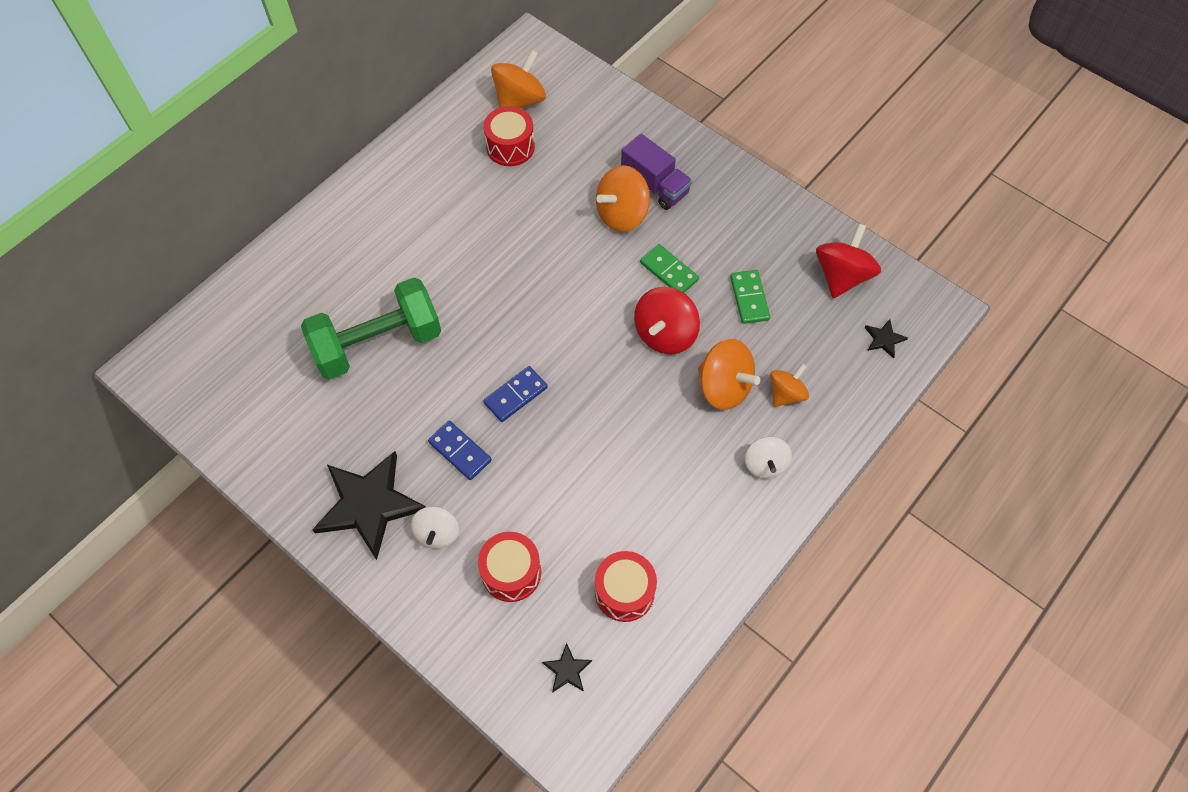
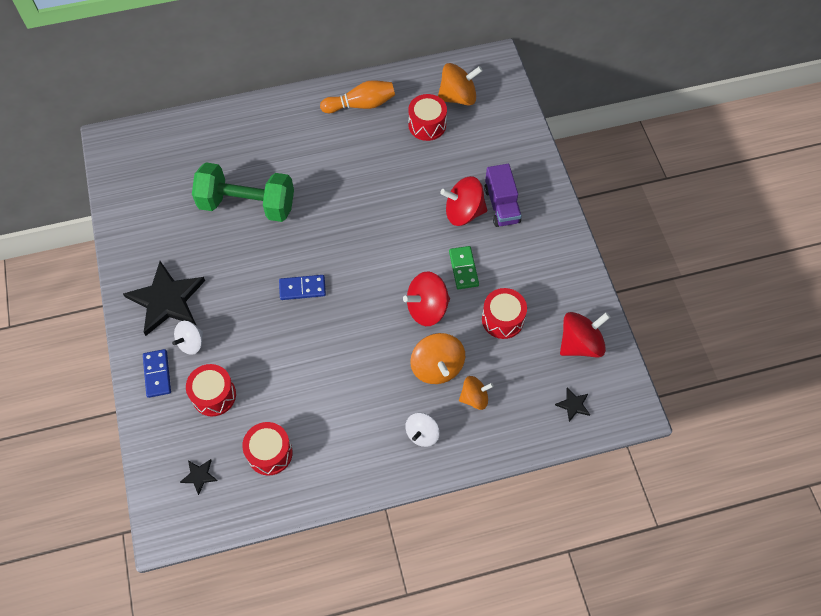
camera: 35 degrees right, 0 degrees up
blue domino [428,421,492,480] -> blue domino moved to [143,349,171,398]
orange spinning top [596,165,650,232] -> red spinning top [440,176,487,226]
green domino [730,270,770,324] -> red drum [482,288,527,339]
none -> orange bowling pin [320,80,395,113]

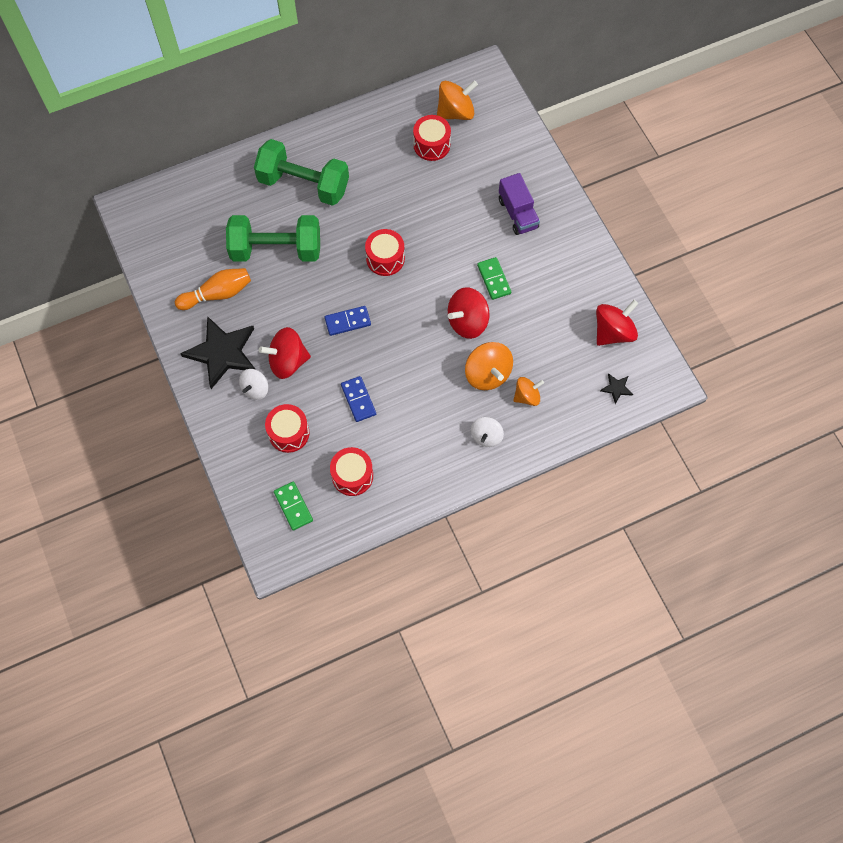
camera: 10 degrees left, 5 degrees up
blue domino [143,349,171,398] -> blue domino moved to [341,376,376,422]
black star [180,459,218,495] -> green domino [274,482,313,531]
orange bowling pin [320,80,395,113] -> orange bowling pin moved to [175,268,251,310]
red spinning top [440,176,487,226] -> red spinning top moved to [259,327,311,379]
red drum [482,288,527,339] -> red drum moved to [365,229,405,276]
none -> green dumbbell [254,139,349,206]

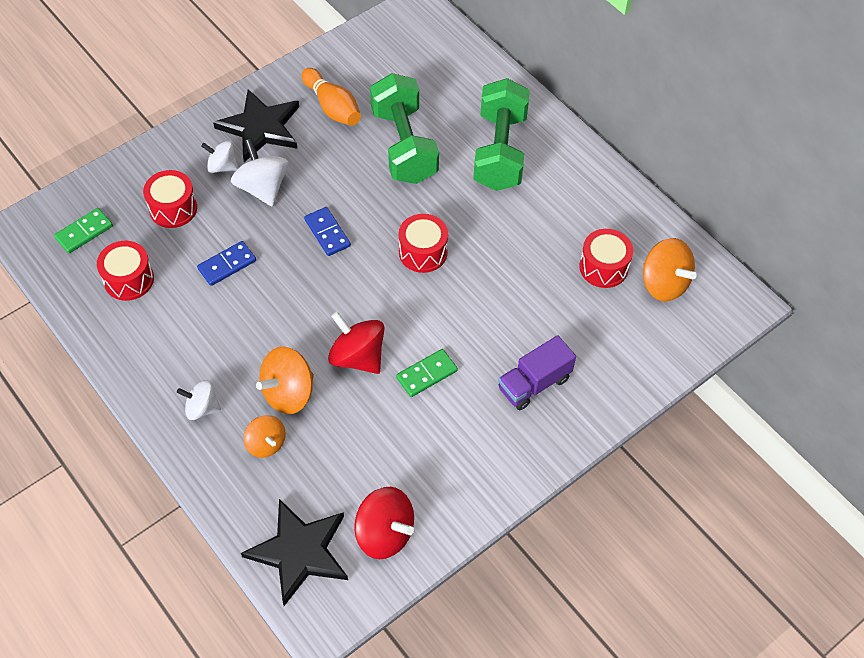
camera: 75 degrees right, 10 degrees down
red spinning top [259,327,311,379] -> white spinning top [231,138,289,207]
black star [600,373,633,404] -> black star [241,499,348,606], size x2.39

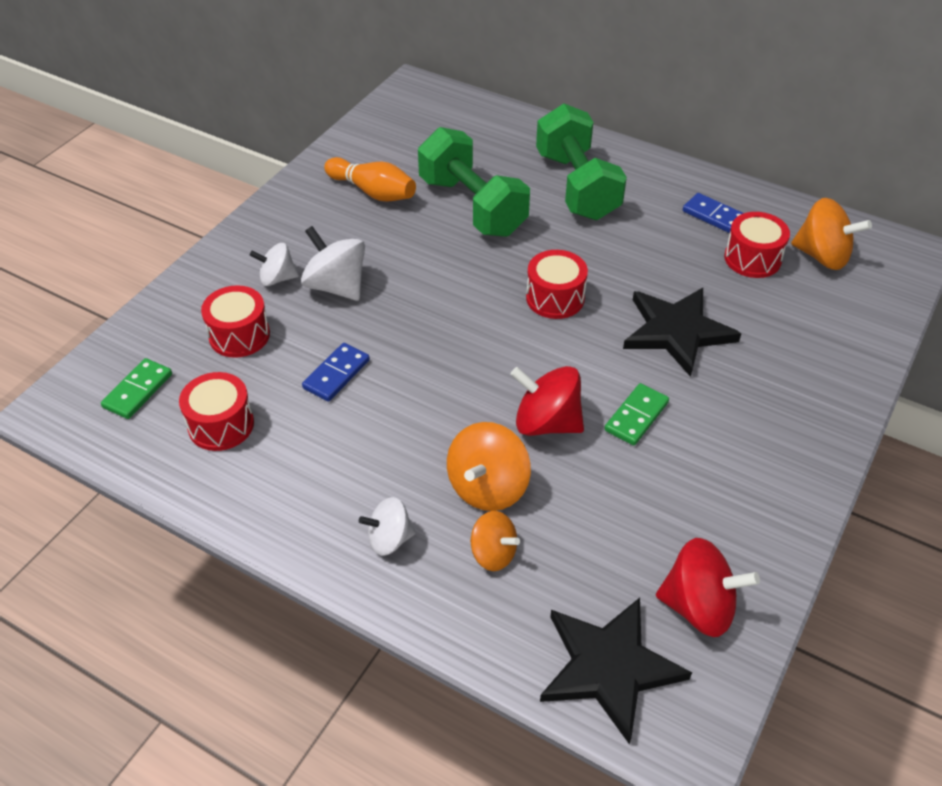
camera: 20 degrees left, 10 degrees down
black star [213,89,299,162] -> black star moved to [623,288,741,377]
blue domino [304,207,351,256] -> blue domino moved to [683,193,743,233]
purple truck [498,335,576,410] -> none

